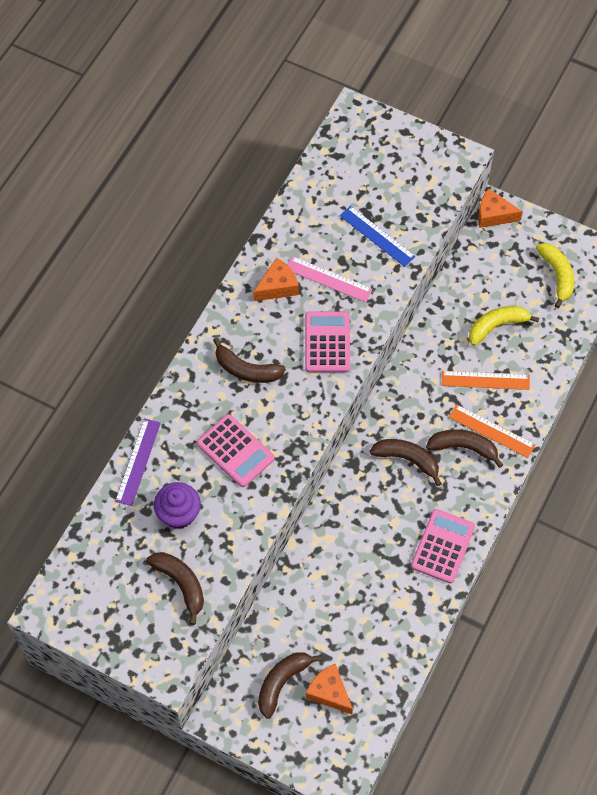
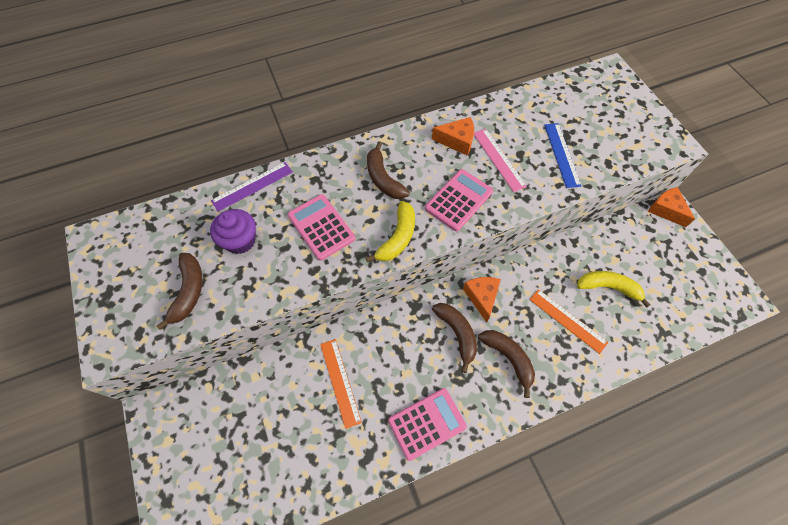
camera: 40 degrees right, 0 degrees up
pink calculator [197,414,275,487] -> pink calculator turned 150 degrees clockwise [288,194,355,261]
brown banana [258,653,322,719] -> none
orange cheese [306,664,353,714] -> orange cheese moved to [463,277,501,322]
orange ruler [449,404,535,458] -> orange ruler moved to [320,339,362,429]
yellow banana [536,243,574,308] -> yellow banana moved to [365,201,415,262]

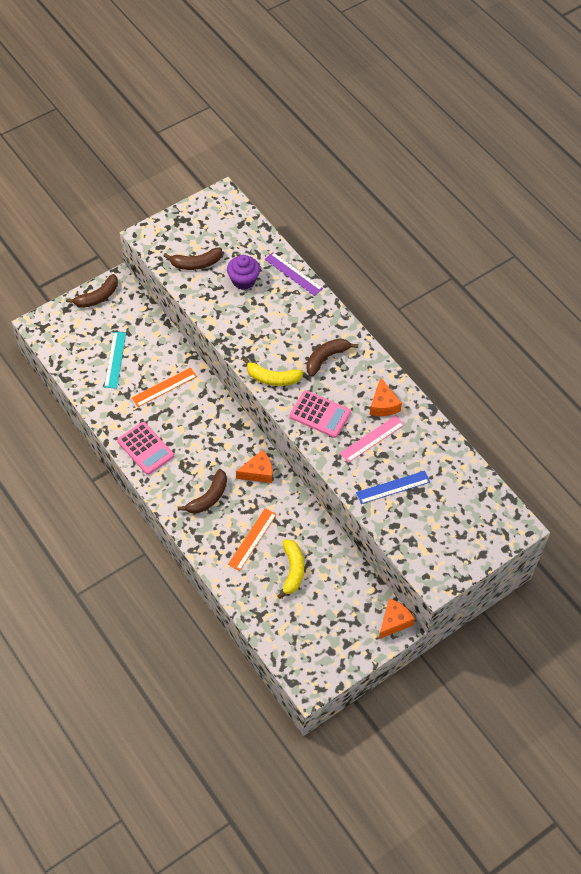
camera: 75 degrees right, 5 degrees down
pink calculator [288,194,355,261] -> none
brown banana [432,303,477,373] -> brown banana moved to [66,274,118,308]
none -> turquoise ruler [104,332,126,388]

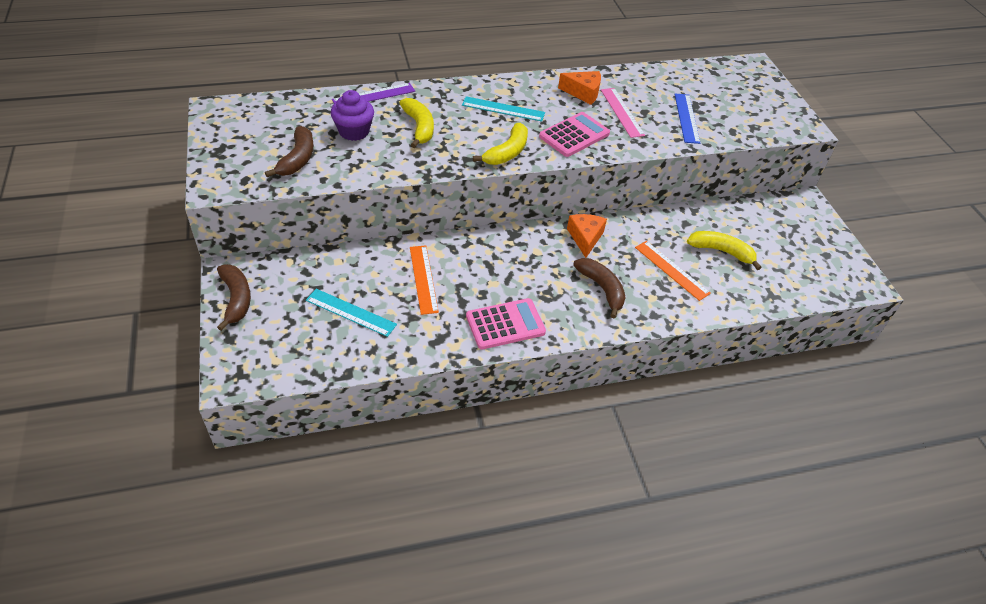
camera: 70 degrees left, 10 degrees down
brown banana [306,338,358,377] -> turquoise ruler [462,96,545,122]
orange cheese [379,599,415,639] -> none
none -> yellow banana [399,98,434,148]

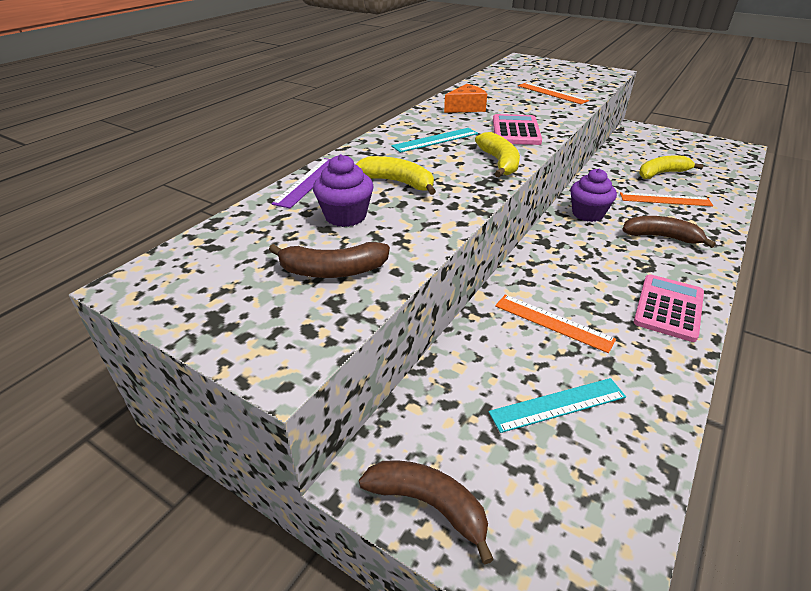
camera: 40 degrees left, 10 degrees down
brown banana [265,126,314,177] -> brown banana turned 120 degrees clockwise [269,242,390,278]
orange cheese [567,214,607,258] -> purple cupcake [570,169,617,222]
pink ruler [601,88,645,138] -> none
blue ruler [675,94,700,144] -> orange ruler [518,82,589,104]

